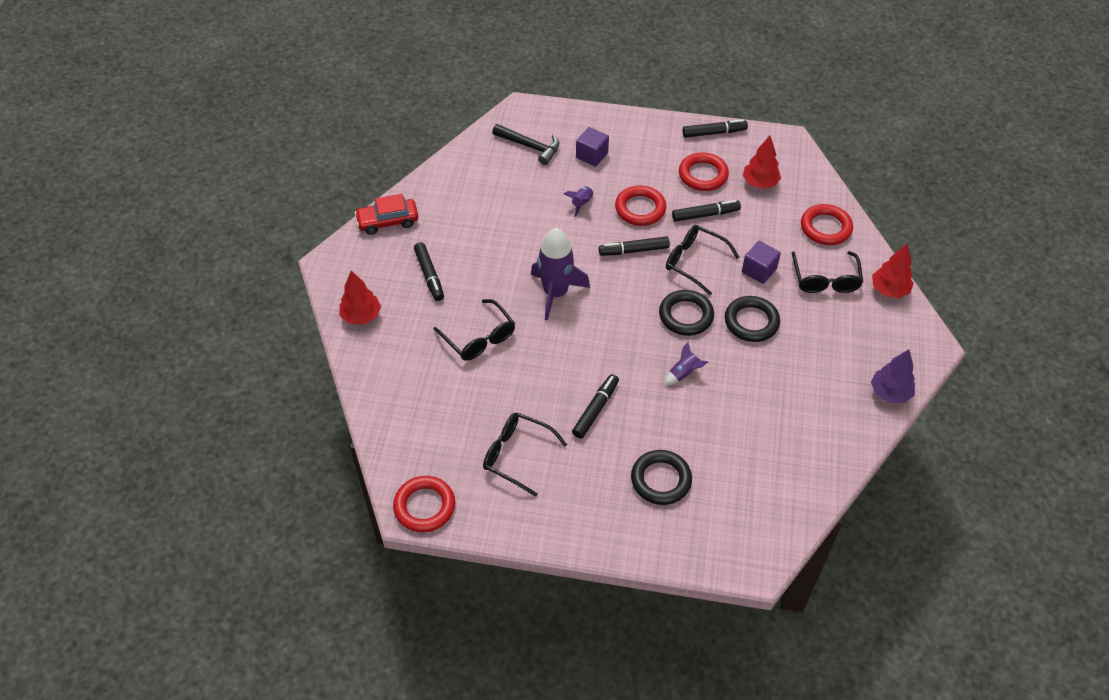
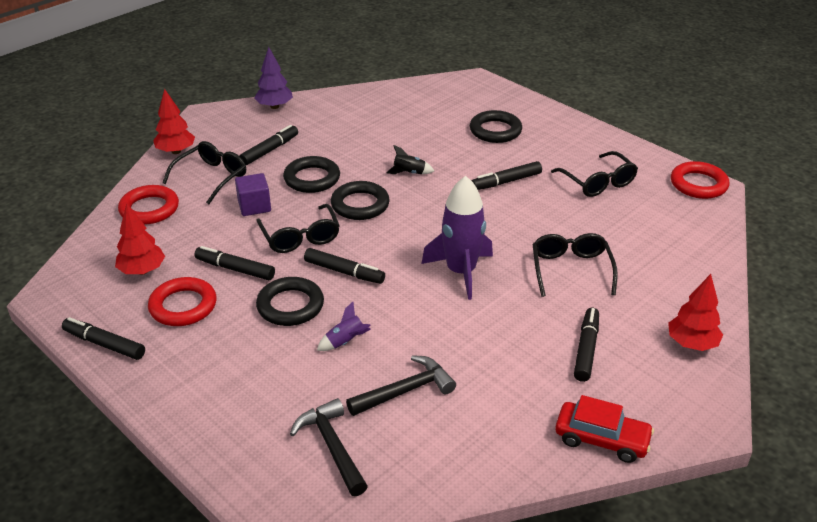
camera: 145 degrees left, 15 degrees down
purple cube [576,127,609,167] -> none
red ring [615,186,666,226] -> black ring [256,277,324,326]
purple rocket [664,342,708,385] -> black rocket [386,145,434,174]
none -> black marker [240,125,298,165]
none -> black hammer [346,355,456,416]

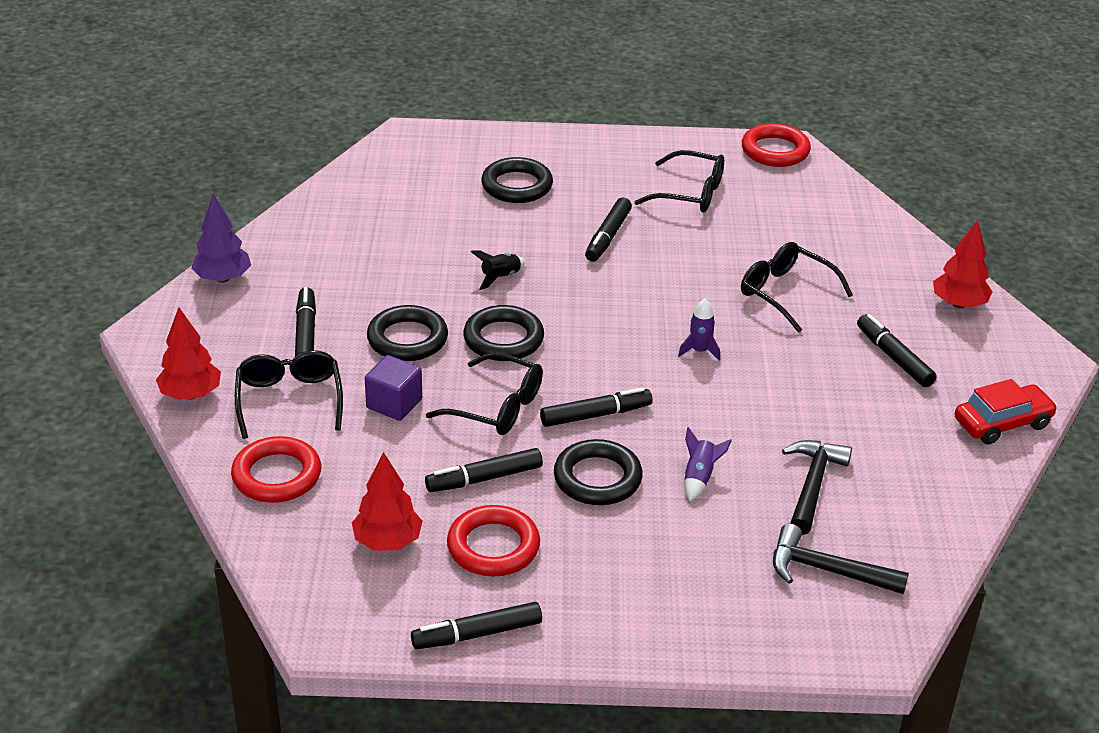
camera: 45 degrees left, 0 degrees up
purple rocket [421,176,493,300] -> purple rocket [678,299,720,361], size x0.45

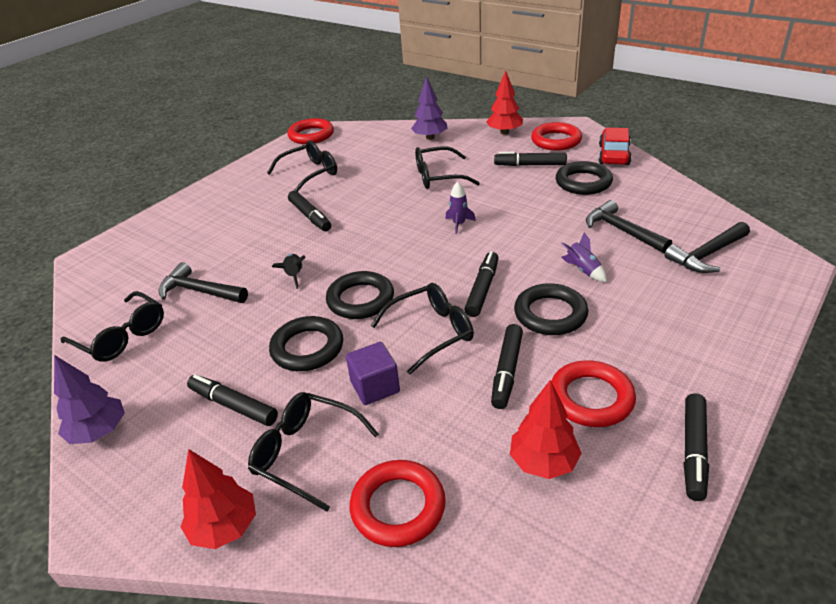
camera: 50 degrees left, 0 degrees up
black ring [481,157,553,203] -> black ring moved to [556,161,613,195]
none -> black glasses [61,291,164,362]
none -> black hammer [159,262,248,303]
none -> purple tree [411,76,448,140]
none -> red ring [531,122,582,151]

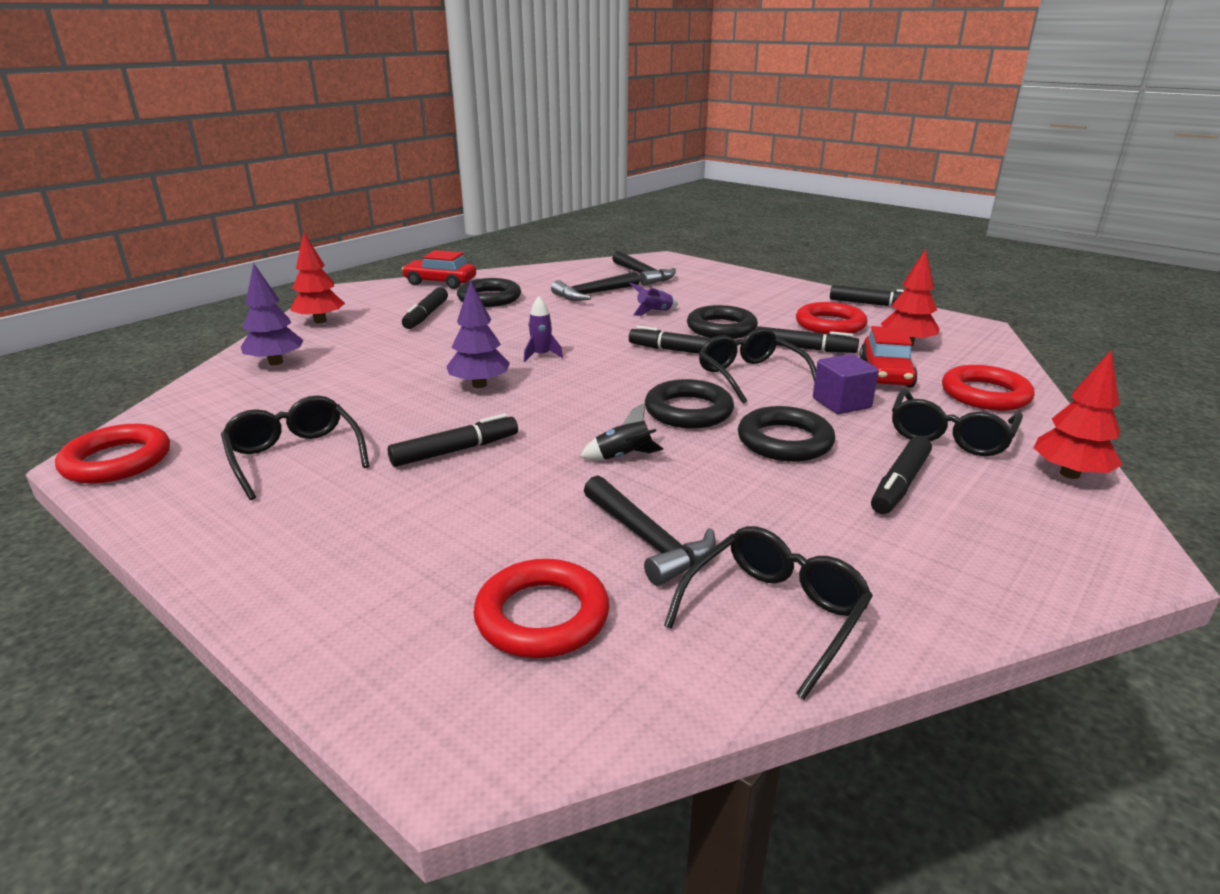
camera: 90 degrees left, 10 degrees down
purple tree [54,355,125,444] -> purple tree moved to [446,280,510,388]
black hammer [159,262,248,303] -> black hammer turned 60 degrees counterclockwise [584,475,716,586]
black glasses [415,146,480,189] -> none
red ring [531,122,582,151] -> red ring moved to [473,559,609,658]
none -> red car [860,326,918,388]

